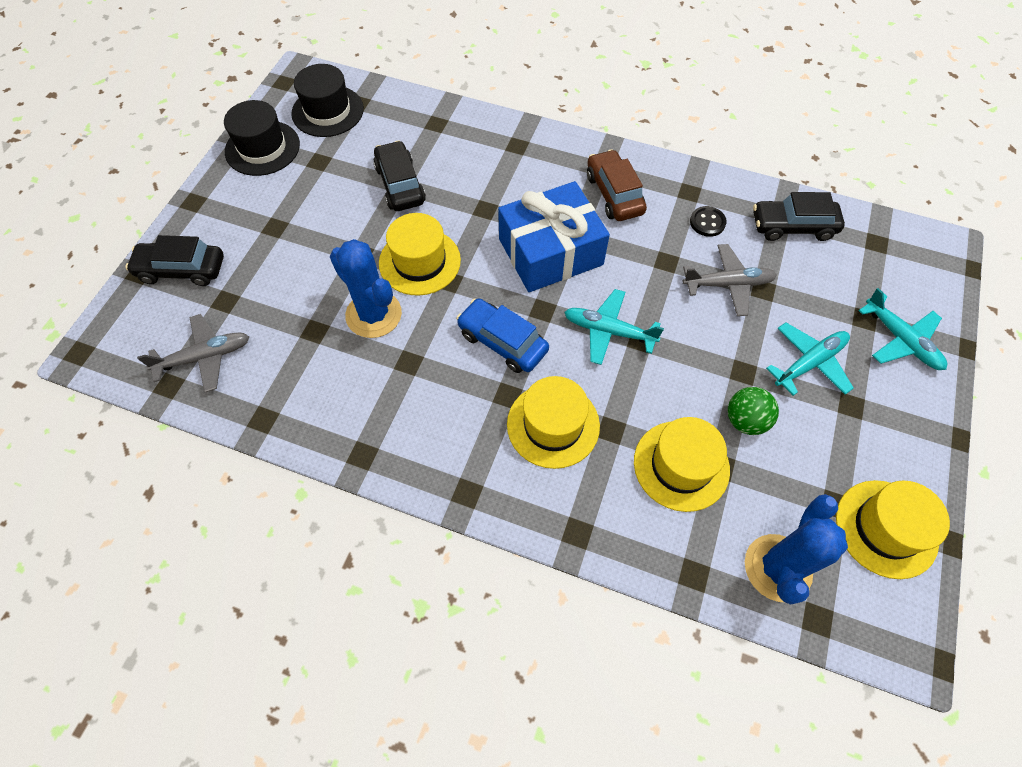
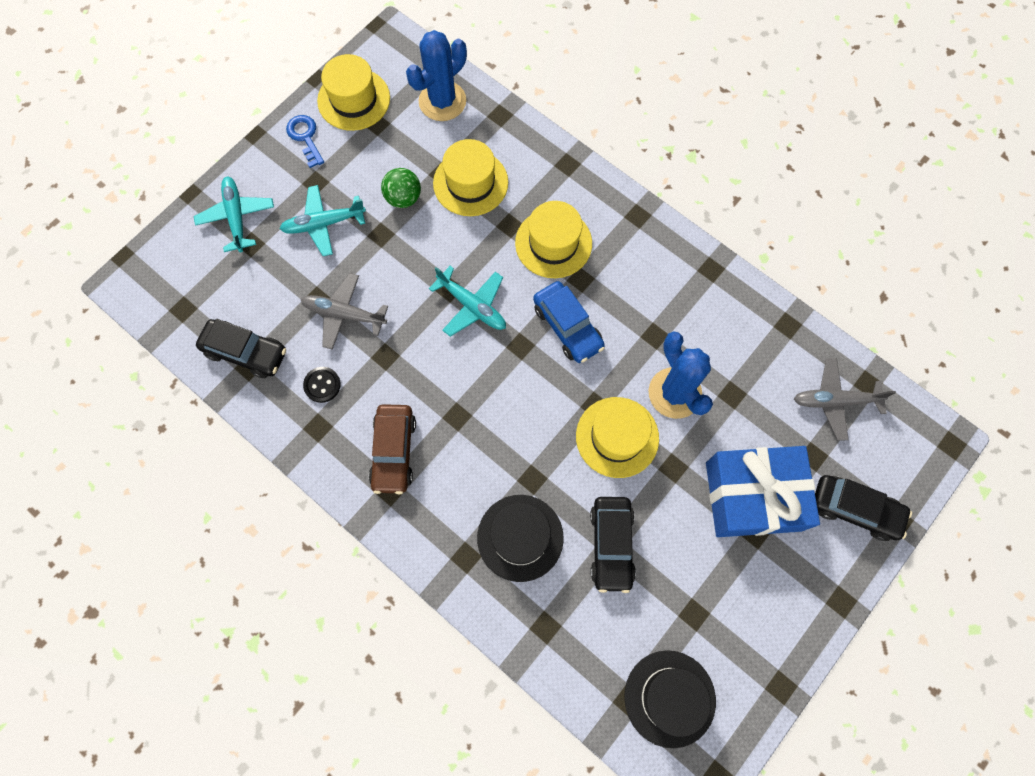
camera: 160 degrees left, 10 degrees up
black hat [224,100,300,176] -> black hat moved to [477,495,564,582]
blue gift [498,181,610,292] -> blue gift moved to [706,446,820,537]
none -> blue key [286,115,324,168]

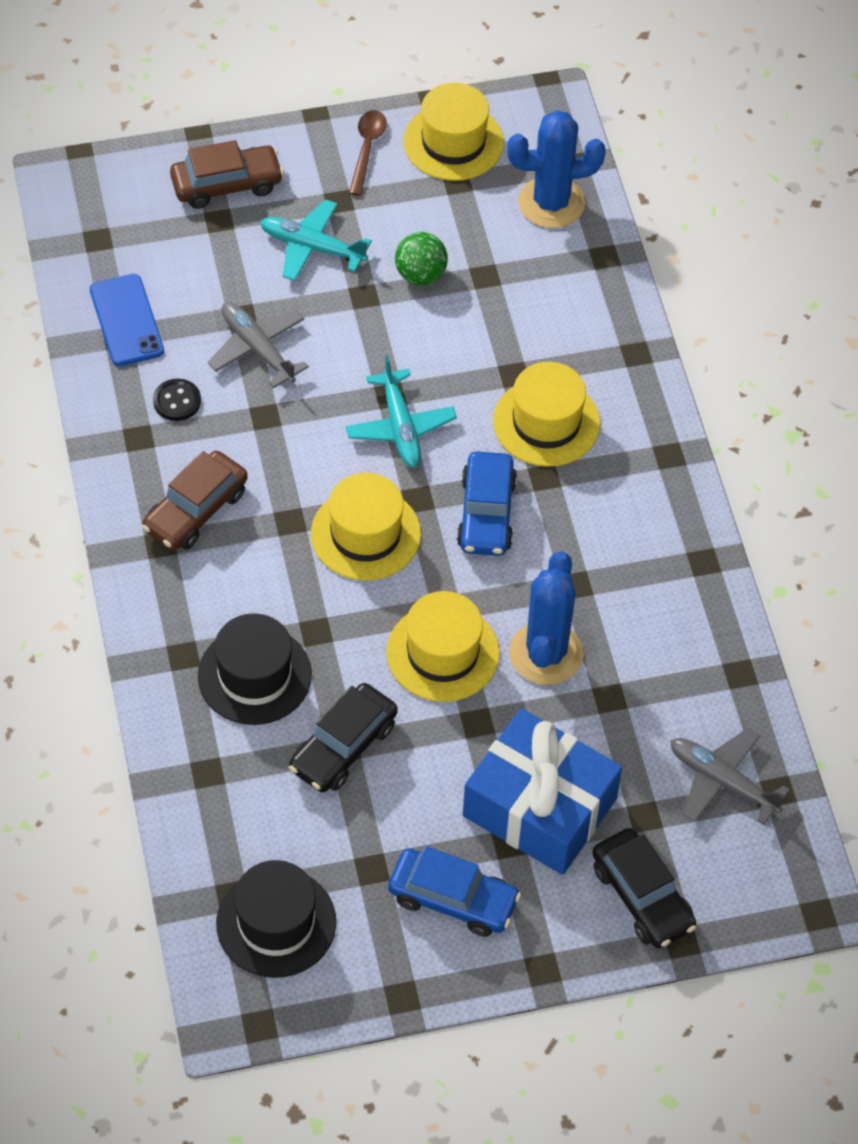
camera: 35 degrees right, 15 degrees down
turquoise plane [194,176,274,252] -> brown car [170,140,284,209]
black car [196,319,286,378] -> blue phone [90,274,164,366]
blue key [286,115,324,168] -> brown spoon [349,110,387,196]
yellow hat [433,139,508,216] -> yellow hat moved to [311,473,421,581]
none -> blue car [388,846,521,937]

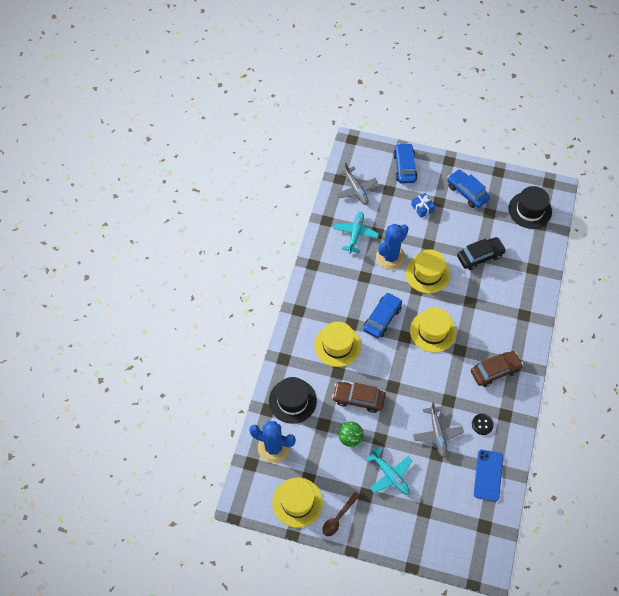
camera: 150 degrees left, 5 degrees up
brown car [170,140,284,209] -> brown car moved to [332,382,386,413]
black hat [198,613,312,725] -> black hat moved to [269,377,317,424]
turquoise plane [346,355,457,468] -> turquoise plane moved to [334,212,379,254]
blue gift [463,708,622,875] -> blue gift [411,193,435,218], size x0.41
black car [592,828,697,948] -> blue car [393,143,417,184]

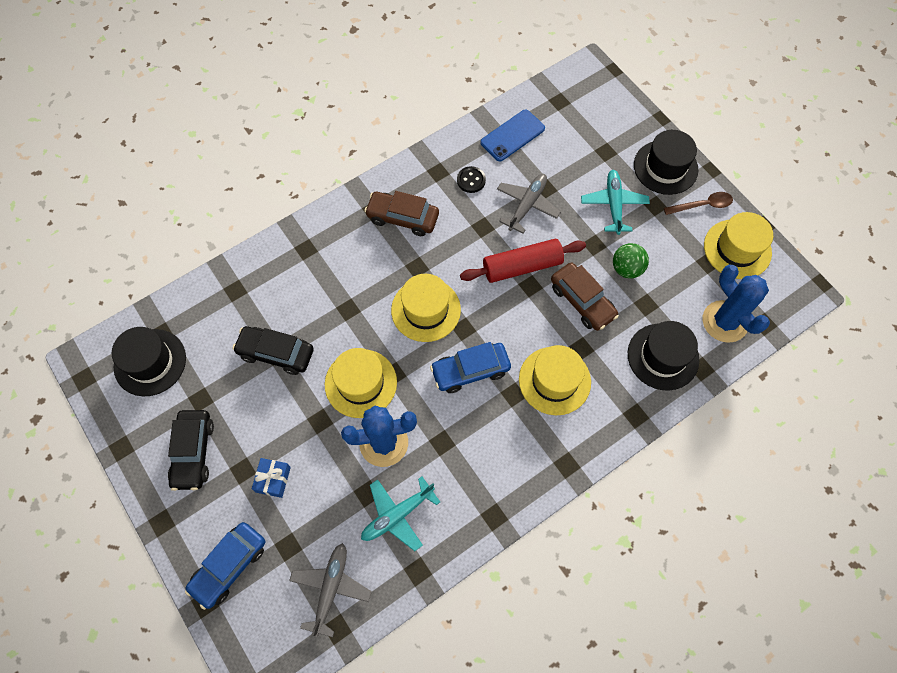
camera: 140 degrees left, 5 degrees up
blue car [447,169,490,208] -> black car [168,410,214,491]
none -> red rolling pin [460,239,586,283]
none -> black hat [634,130,698,195]

